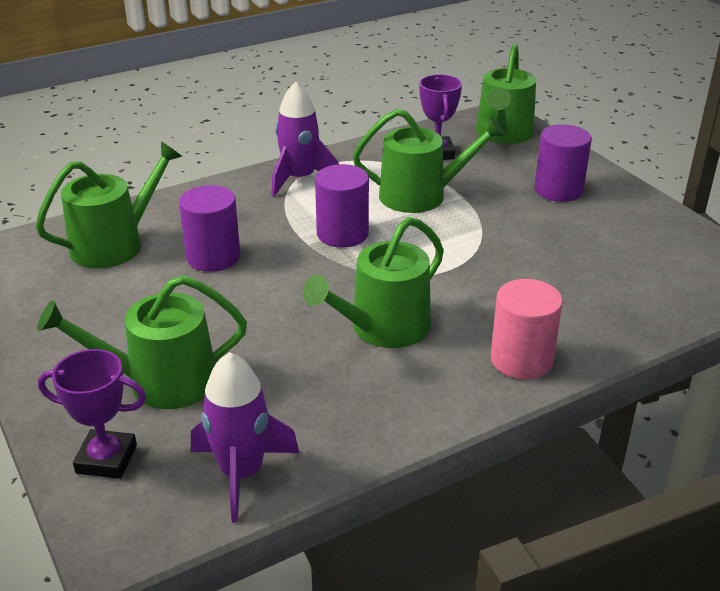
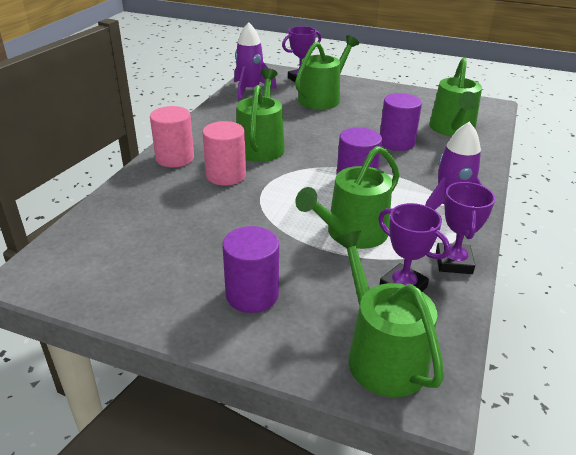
camera: 140 degrees right, 0 degrees up
none -> pink cylinder [202,121,246,186]
none -> purple trophy [436,182,495,274]

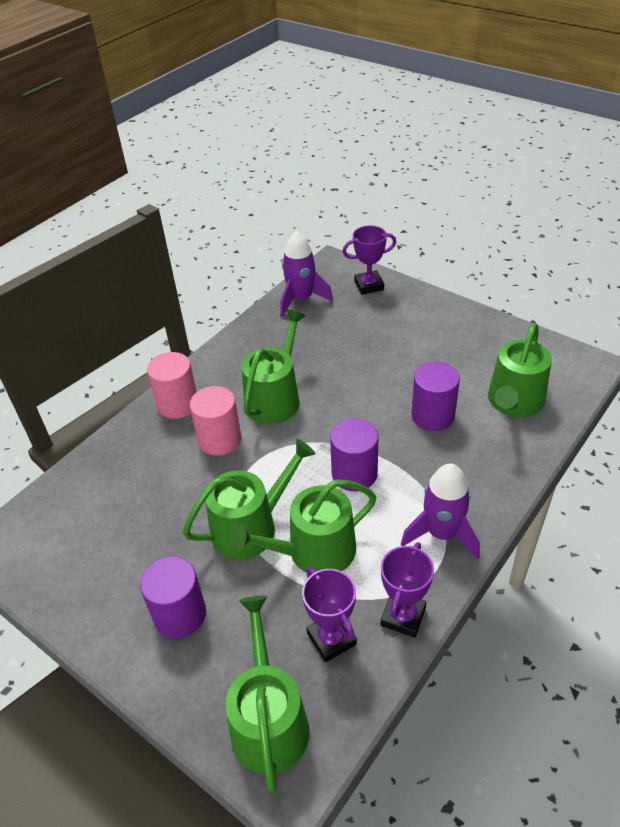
camera: 20 degrees right, 10 degrees up
green watering can [295,35,359,109] -> green watering can moved to [182,439,315,559]

